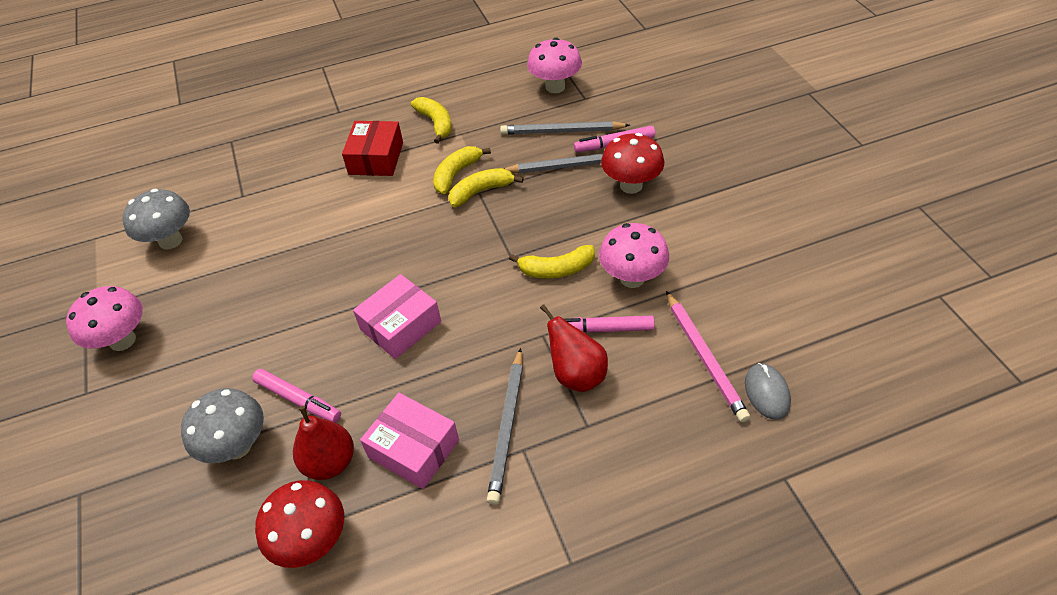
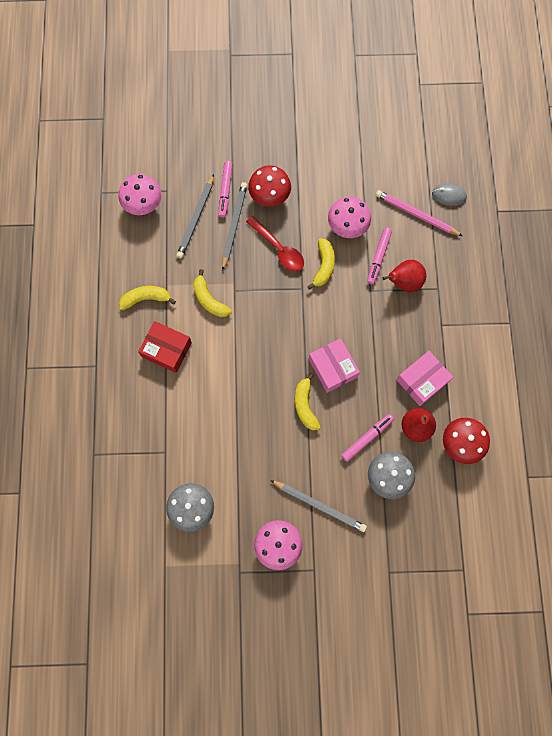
camera: 75 degrees left, 25 degrees up
yellow banana [449,168,524,207] -> yellow banana moved to [295,373,321,430]
grey pencil [487,348,523,505] -> grey pencil moved to [270,480,367,532]
pink pencil [666,291,750,423] -> pink pencil turned 150 degrees counterclockwise [376,190,462,236]
none -> red spoon [246,216,304,271]

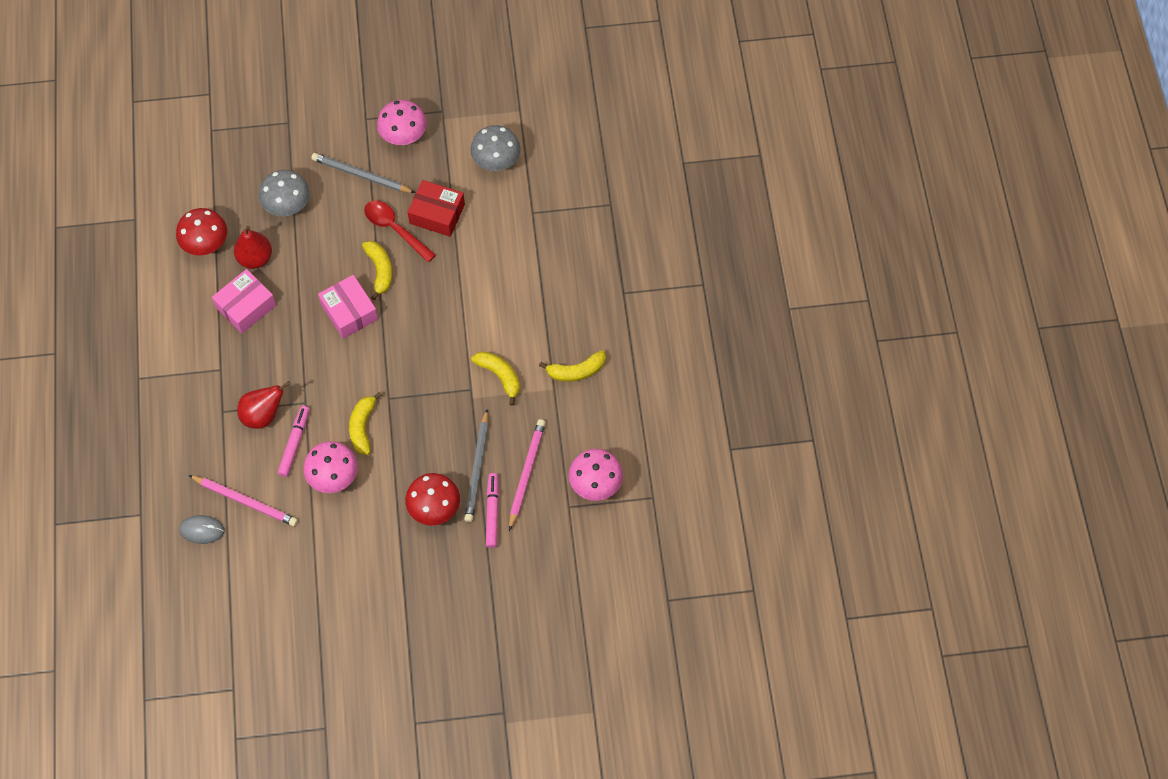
camera: 175 degrees right, 10 degrees down
red box [138,321,192,373] -> red box moved to [408,180,465,237]
grey pencil [176,174,214,258] -> pink pencil [509,419,546,531]
red spoon [246,216,304,271] -> red spoon moved to [364,200,436,262]
pink marker [341,414,394,462] -> none

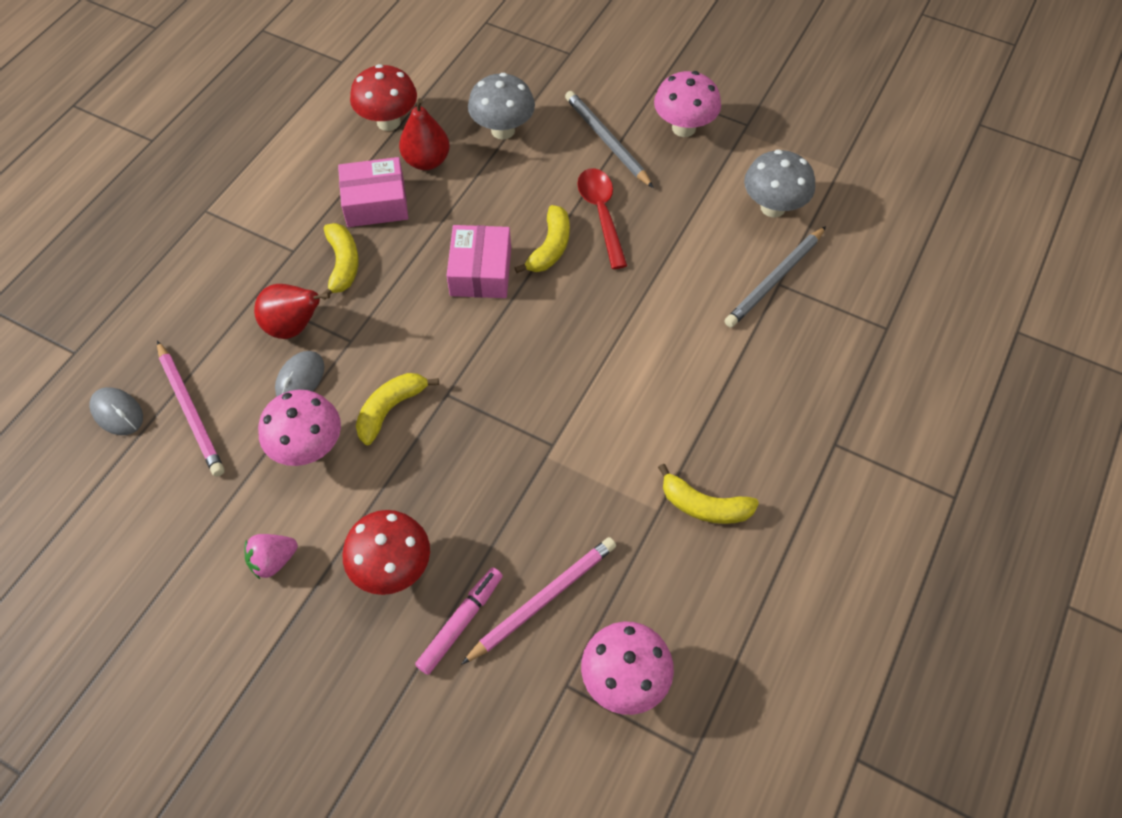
camera: 35 degrees right, 5 degrees down
pink marker [278,406,309,477] -> grey mouse [275,351,324,397]
red box [408,180,465,237] -> none
grey pencil [464,409,489,522] -> grey pencil moved to [725,226,826,327]
yellow banana [471,351,520,406] -> yellow banana moved to [322,223,359,300]
none -> pink strawberry [245,534,298,579]

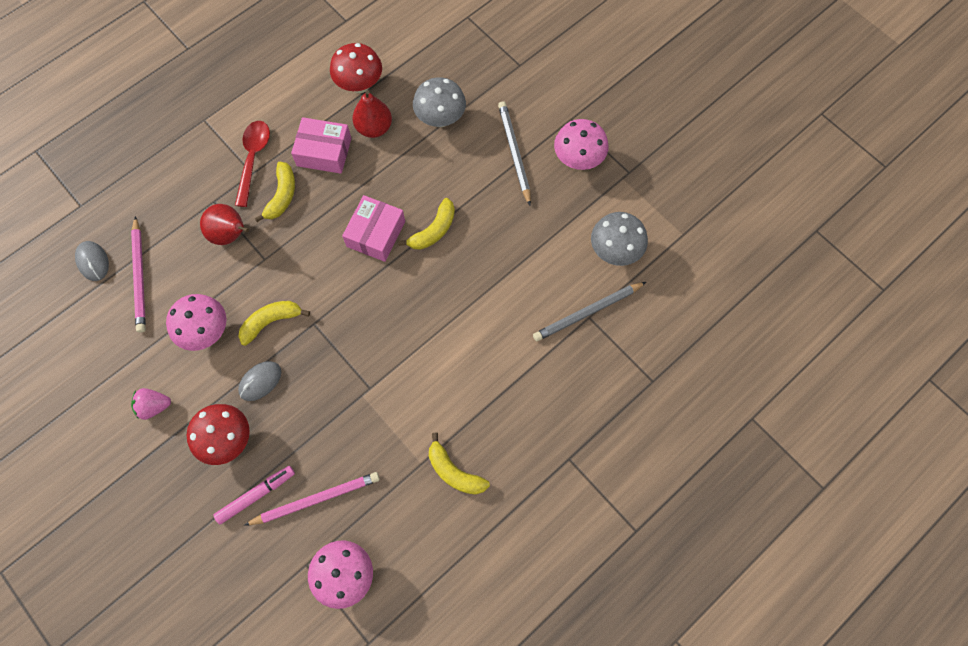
camera: 20 degrees right, 10 degrees up
grey mouse [275,351,324,397] -> grey mouse moved to [238,361,281,401]
red spoon [577,168,627,269] -> red spoon moved to [235,121,270,207]

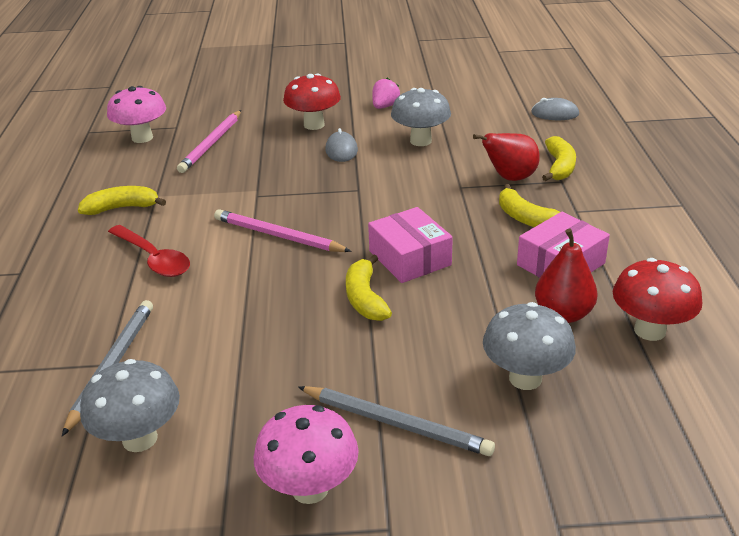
camera: 130 degrees right, 35 degrees down
pink pencil [131,216,146,333] -> pink pencil moved to [214,209,352,252]
pink mushroom [166,294,226,351] -> grey mushroom [391,88,451,146]
pink marker [213,466,295,524] -> none
red spoon [235,121,270,207] -> red spoon moved to [108,225,190,277]
yellow banana [238,301,310,346] -> yellow banana moved to [542,136,576,181]

